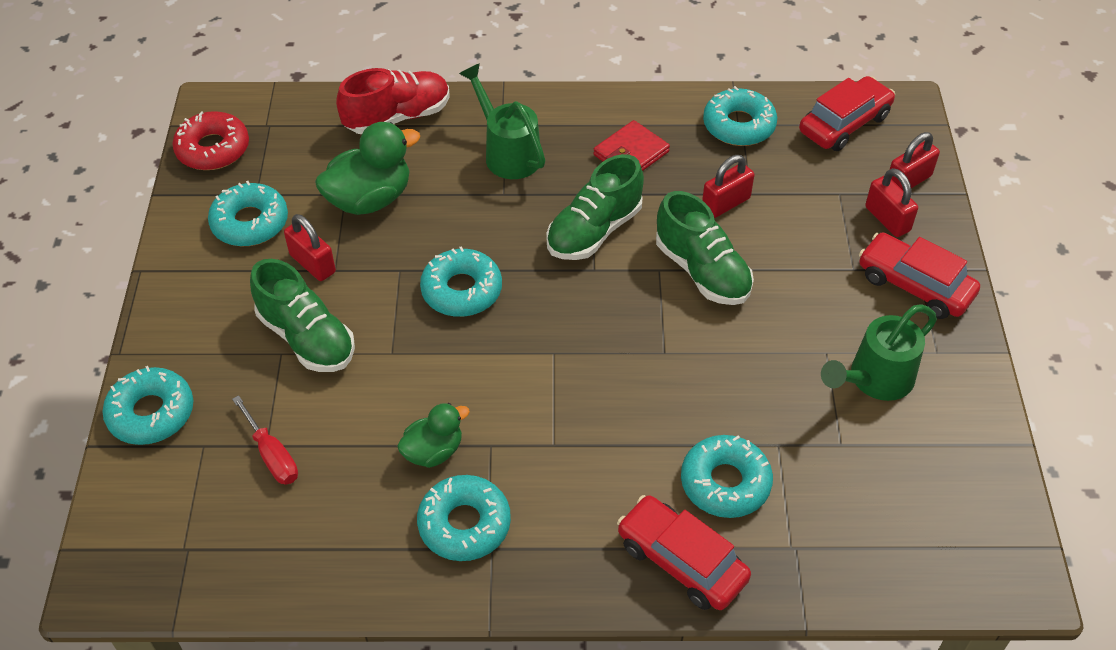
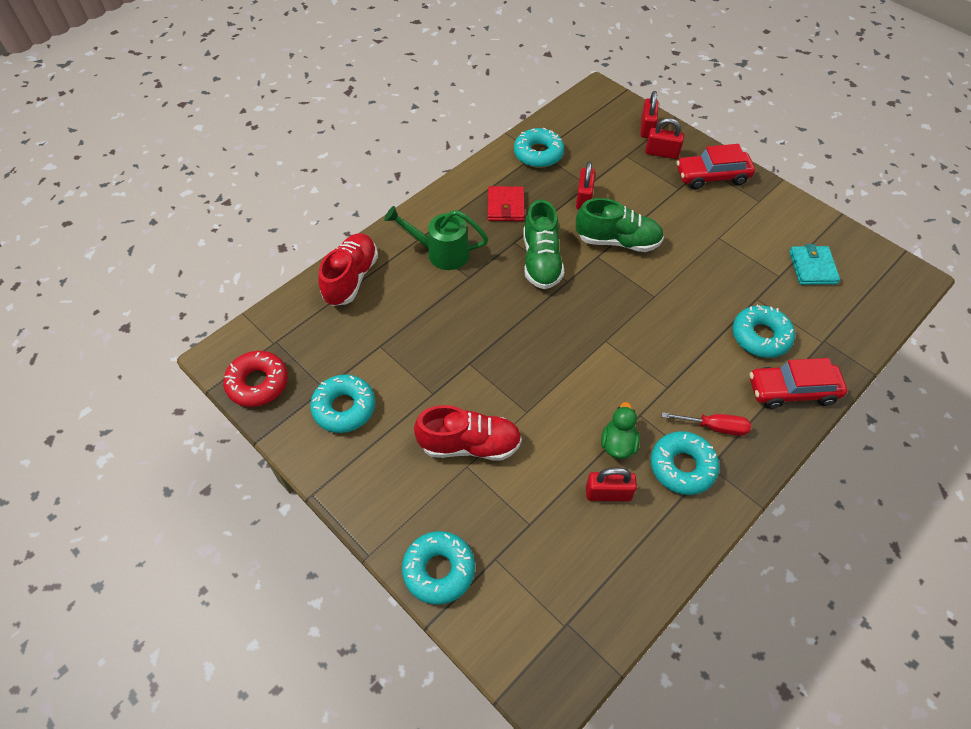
camera: 45 degrees left, 5 degrees up
red screwdriver [232,395,298,485] -> red screwdriver moved to [662,412,751,436]
green shoe [250,259,355,372] -> red shoe [414,405,522,461]
red padlock [284,214,336,281] -> red padlock moved to [586,467,637,501]
green duck [315,122,420,215] -> none
turquoise donut [420,246,502,317] -> none
red car [799,76,895,151] -> none
green watering can [821,304,937,401] -> none
none -> turquoise wallet [789,244,840,285]

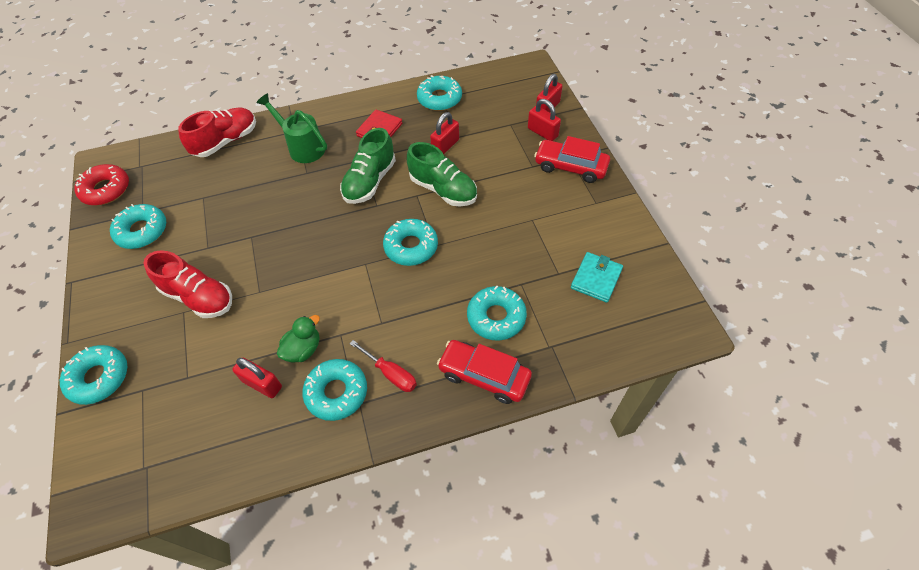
camera: 30 degrees right, 0 degrees up
none -> turquoise donut [383,219,438,266]

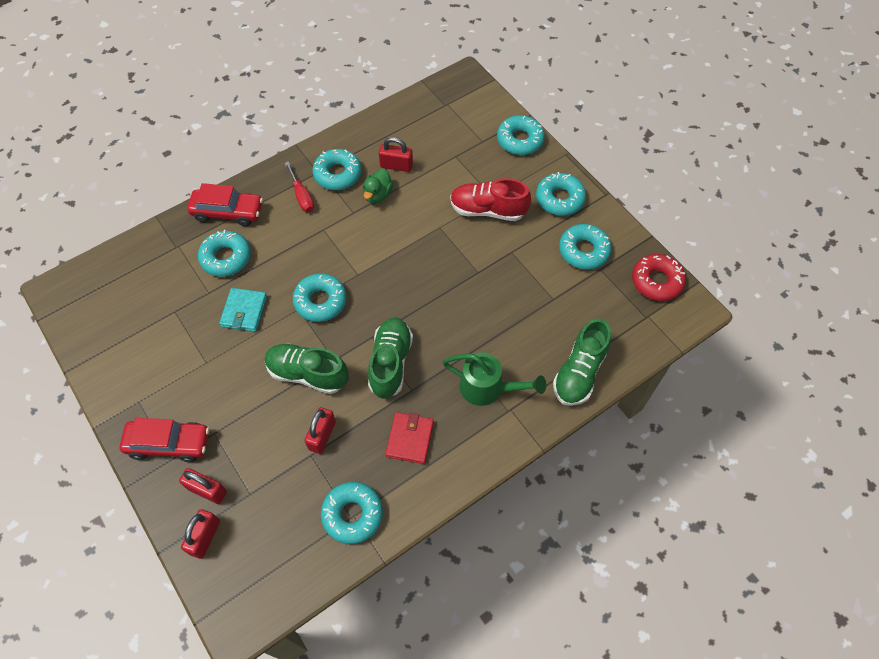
camera: 160 degrees right, 5 degrees up
red shoe [178,107,256,157] -> green shoe [553,318,611,406]
red screwdriver [349,340,417,392] -> red screwdriver turned 135 degrees counterclockwise [285,162,314,212]
turquoise wallet [571,252,623,303] -> turquoise wallet moved to [219,288,267,332]
none -> turquoise donut [536,172,586,216]

